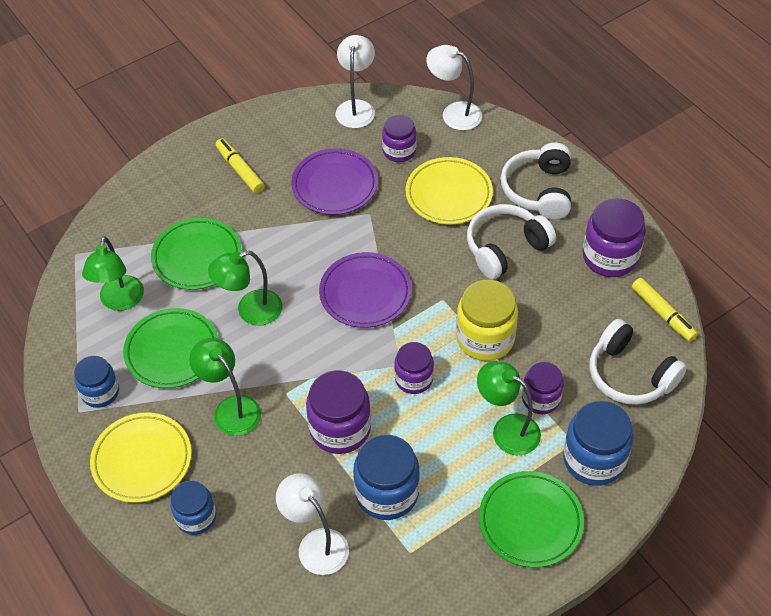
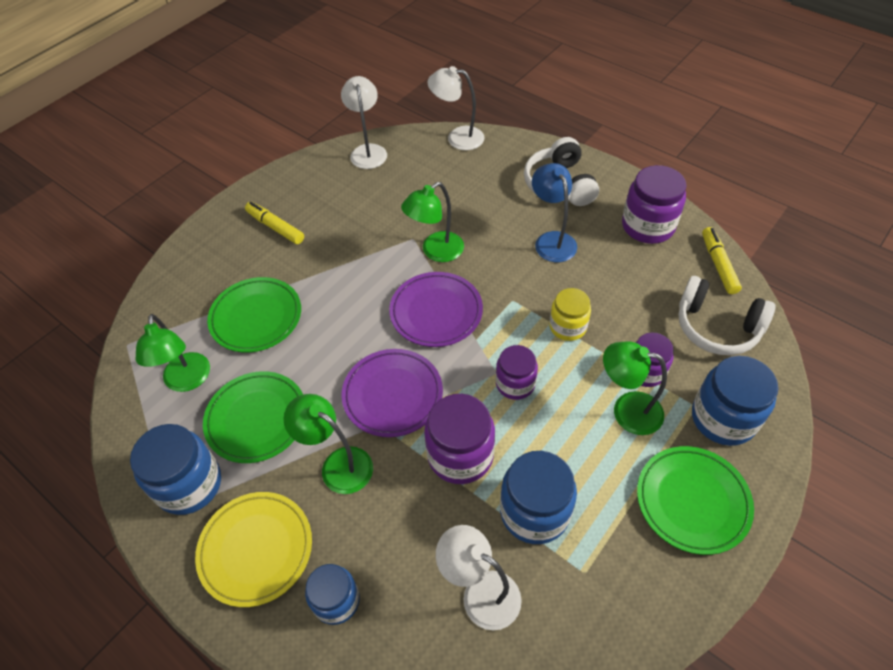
camera: 15 degrees left, 0 degrees up
blue jar [74,356,119,408] -> blue jar [130,424,221,515], size x1.56
green lamp [208,251,282,326] -> green lamp moved to [401,182,464,262]
purple plate [291,148,378,215] -> purple plate moved to [342,349,443,437]
purple jar [382,115,417,162] -> none
yellow plate [406,157,493,225] -> none
yellow jar [456,280,518,361] -> yellow jar [549,288,591,341], size x0.64
white headphones [467,204,556,279] -> blue lamp [532,163,577,262]
yellow marker [632,278,698,342] -> yellow marker turned 135 degrees counterclockwise [702,227,742,294]

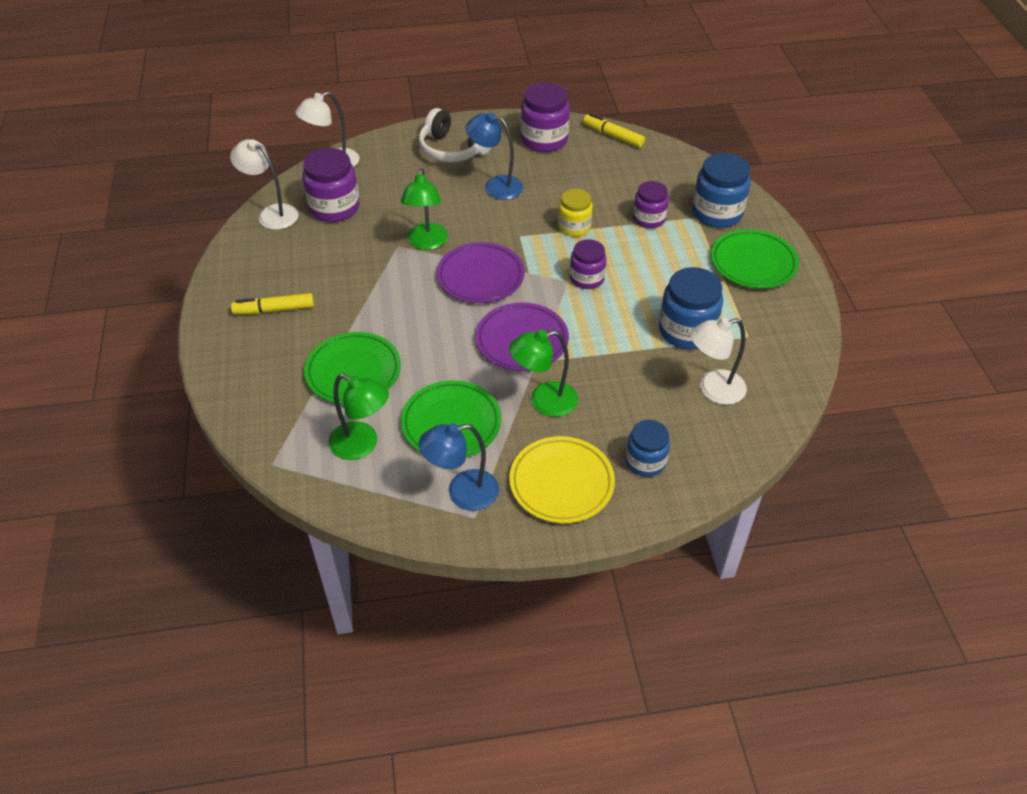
camera: 50 degrees left, 5 degrees down
blue jar [130,424,221,515] -> blue lamp [419,423,499,511]
purple jar [424,394,495,484] -> purple jar moved to [302,148,360,222]
green lamp [603,341,667,435] -> none
white headphones [678,276,775,355] -> none

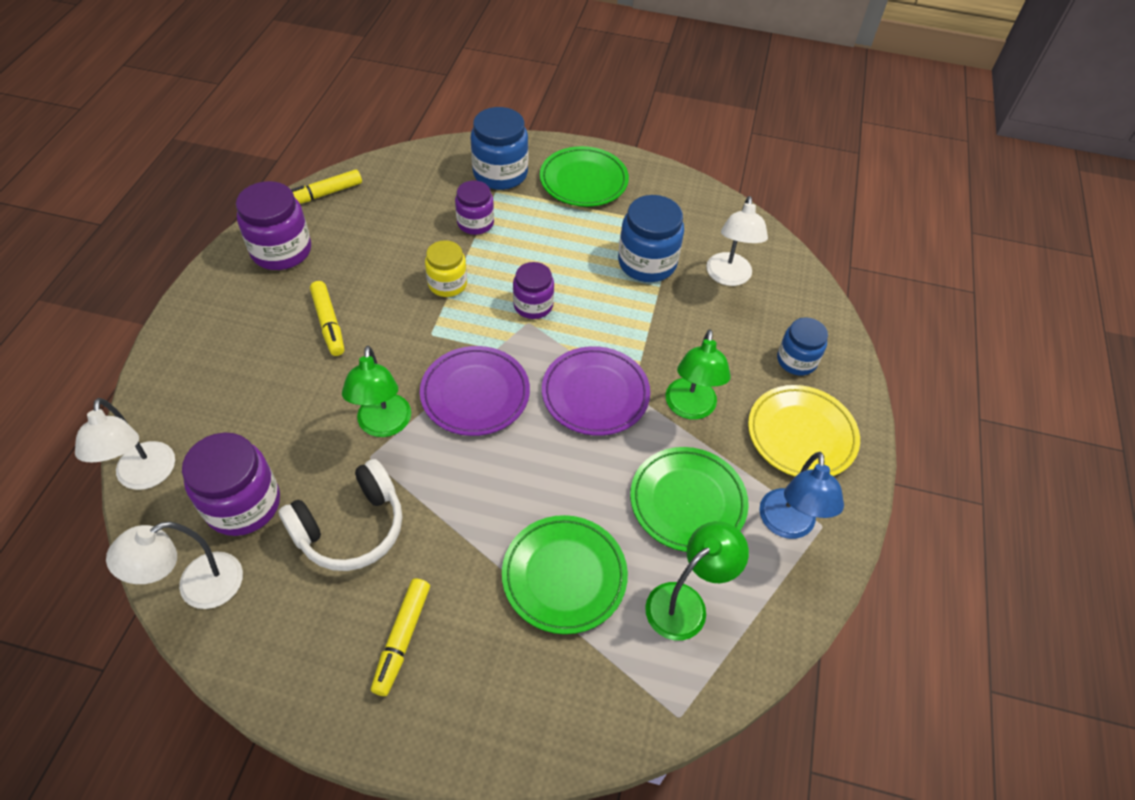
camera: 70 degrees left, 5 degrees up
green lamp [401,168,448,250] -> green lamp turned 60 degrees clockwise [342,346,411,437]
white headphones [419,108,492,162] -> white headphones moved to [278,459,402,571]
blue lamp [466,112,523,200] -> yellow marker [310,281,344,356]

